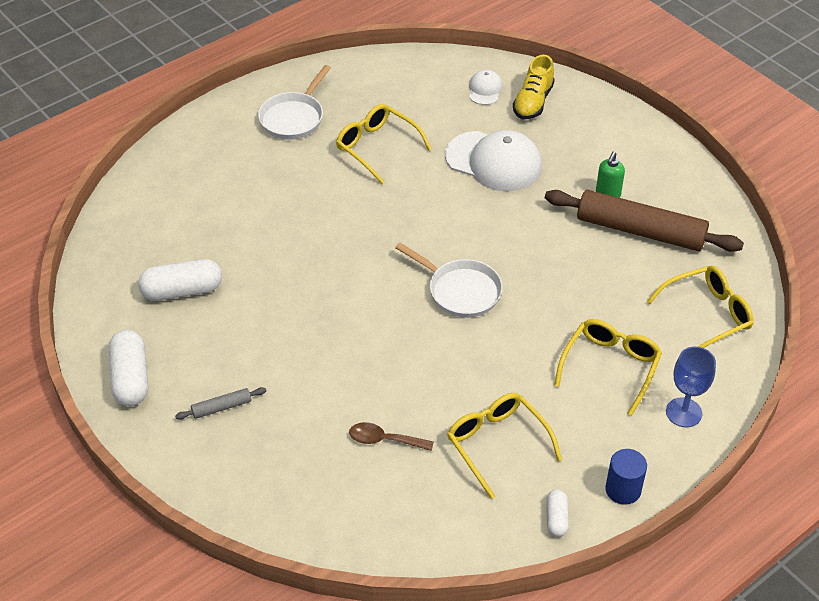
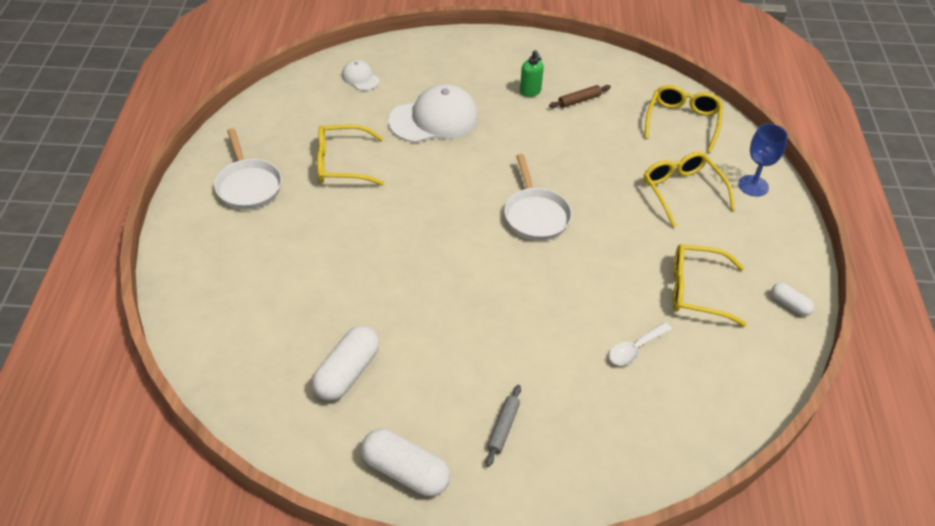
camera: 50 degrees left, 0 degrees up
brown spoon [349,422,434,451] -> white spoon [608,322,672,365]
white pan [395,243,503,318] -> white pan turned 90 degrees clockwise [504,154,572,241]
yellow shoe [513,55,555,119] -> none
brown rolling pin [545,190,744,252] -> brown rolling pin [549,85,611,108], size x0.42
blue cylinder [605,449,647,505] -> none

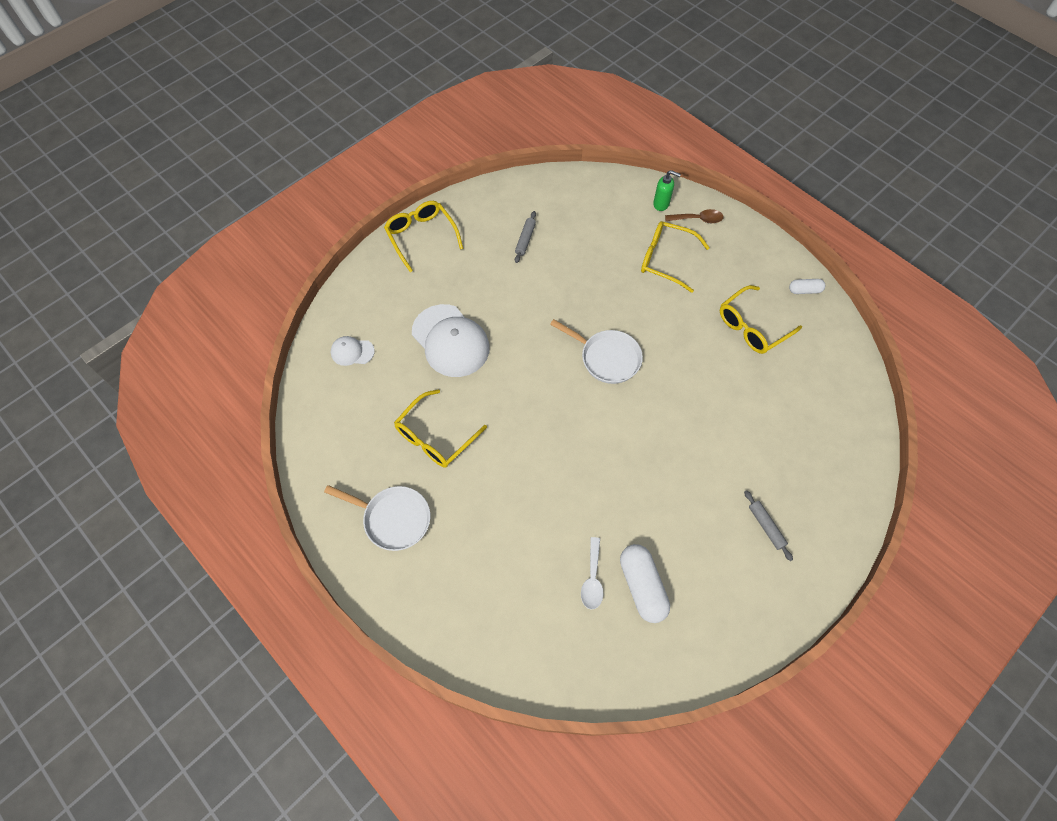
camera: 45 degrees left, 15 degrees up
white capsule [361,429,450,496] -> none
white cap [388,84,478,143] -> white cap turned 120 degrees clockwise [412,304,490,377]
green soap dispenser [520,50,544,97] -> green soap dispenser moved to [653,170,681,211]
brown rolling pin [549,85,611,108] -> grey rolling pin [515,211,536,263]
white spoon [608,322,672,365] -> white spoon moved to [581,537,603,609]
yellow glasses [644,85,723,153] -> yellow glasses moved to [384,201,463,272]
blue goblet [738,124,788,197] -> brown spoon [665,209,724,223]

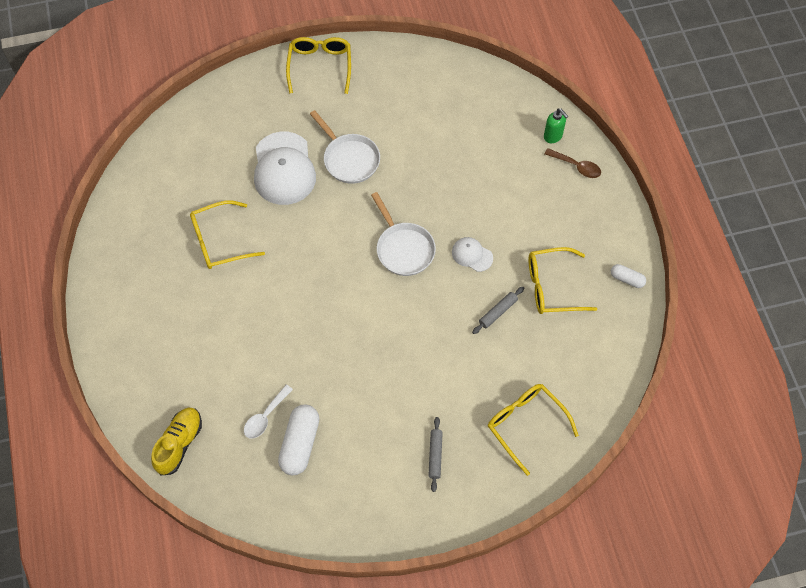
camera: 30 degrees right, 0 degrees up
white pan [324,485,430,551] -> white pan moved to [310,110,380,184]
white cap [331,336,375,366] -> white cap moved to [452,237,493,272]
grey rolling pin [515,211,536,263] -> grey rolling pin moved to [472,287,524,334]
yellow glasses [641,221,710,293] -> yellow glasses moved to [488,384,579,476]
none -> yellow shoe [151,407,202,475]

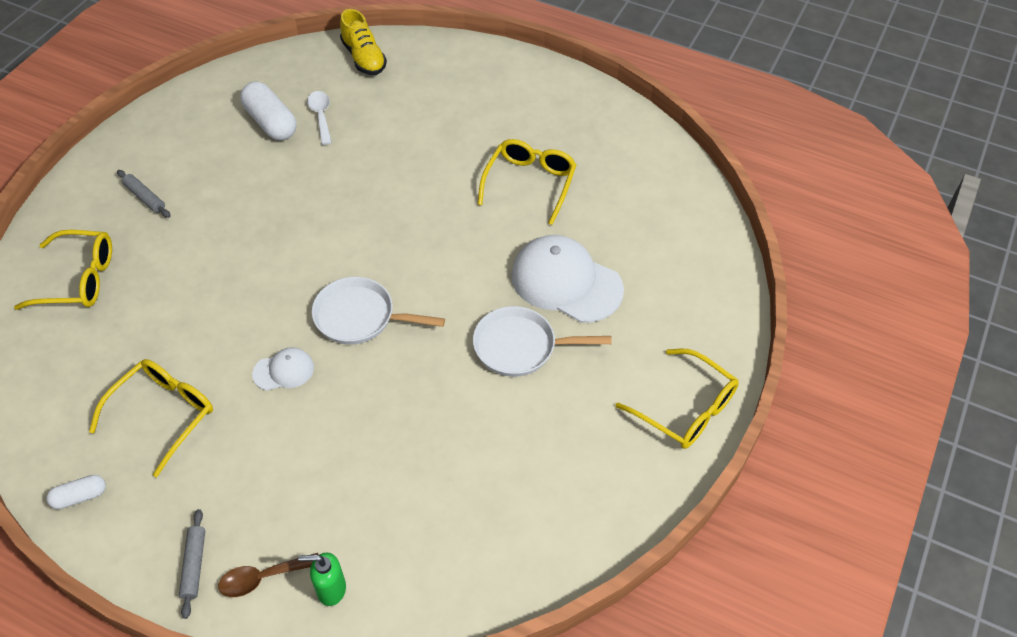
camera: 130 degrees right, 10 degrees down
grey rolling pin [472,287,524,334] -> grey rolling pin moved to [179,509,205,619]

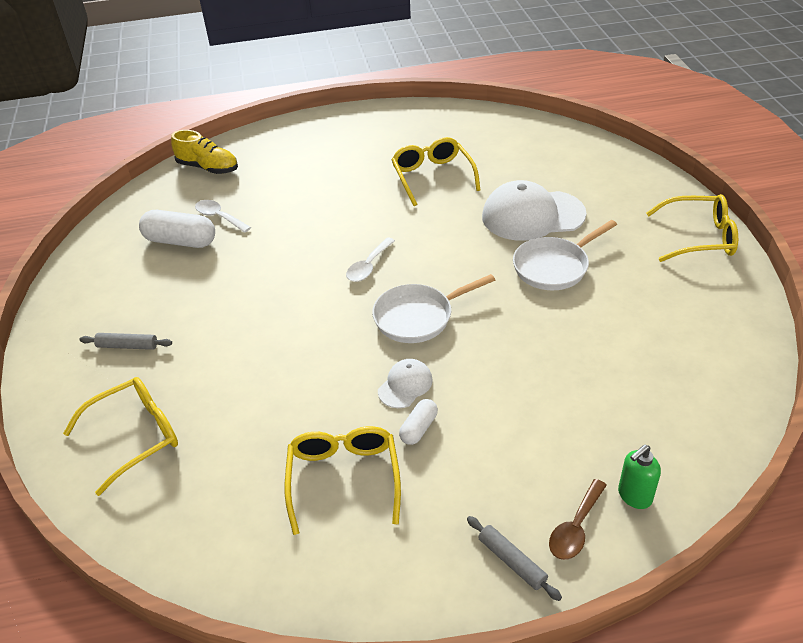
camera: 35 degrees left, 10 degrees down
white capsule [47,475,106,509] -> white capsule moved to [399,399,438,445]
none -> white spoon [346,237,395,282]

